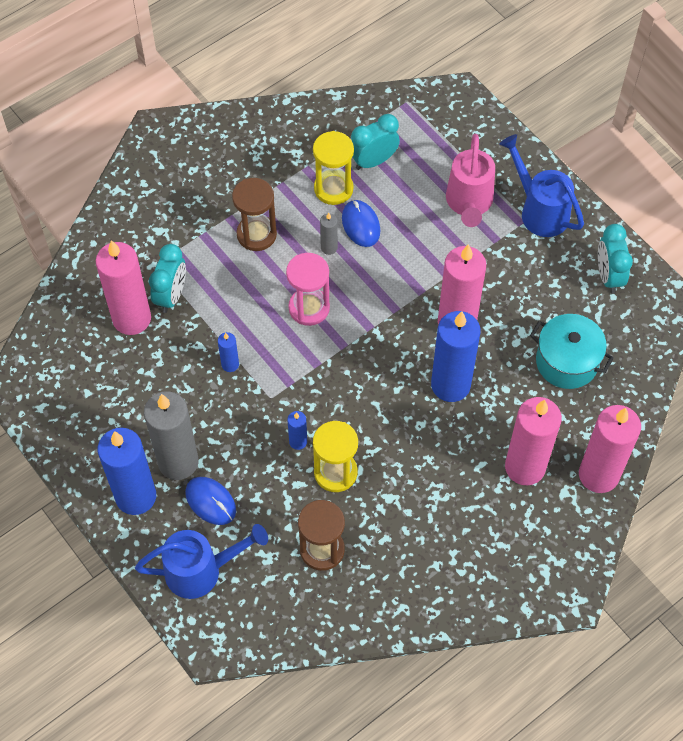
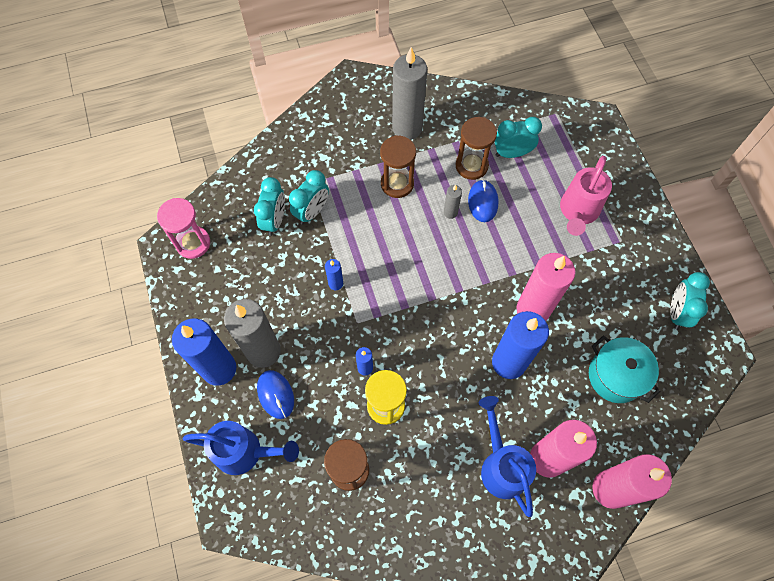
camera: 20 degrees right, 5 degrees up
pink candle [96,240,151,335] -> turquoise clock [254,177,285,236]
pink hourglass [286,253,330,326] -> pink hourglass moved to [157,198,210,259]
yellow hourglass [313,131,354,205] -> brown hourglass [456,117,497,180]
blue watering can [499,134,584,237] -> blue watering can moved to [479,396,536,517]
none -> grey candle [392,47,427,140]

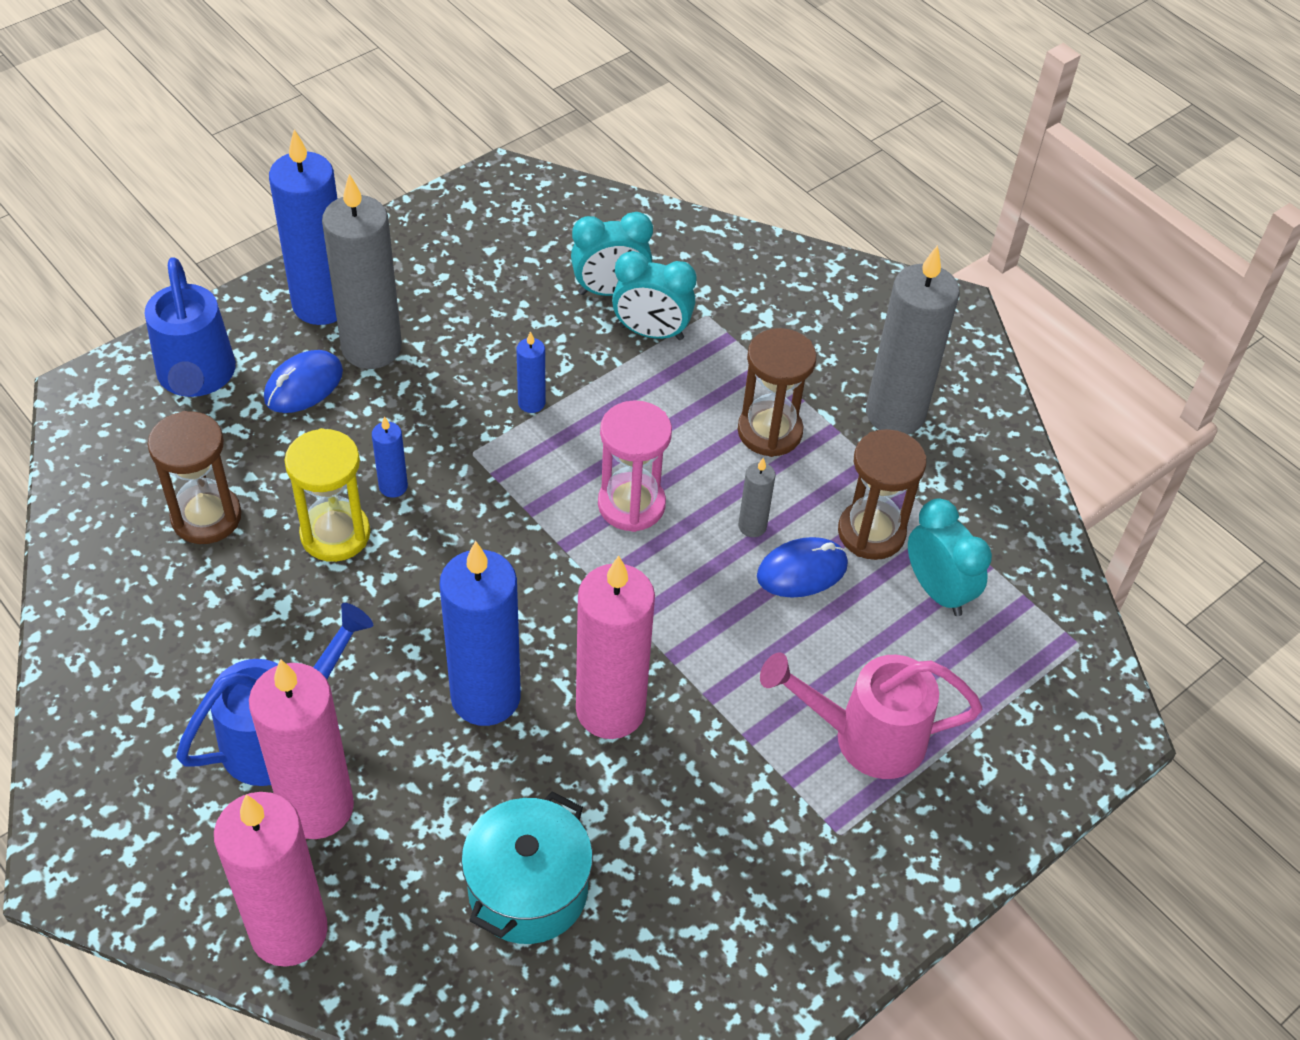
camera: 65 degrees right, 15 degrees down
pink hourglass [157,198,210,259] -> pink hourglass moved to [598,400,672,532]
turquoise clock [670,272,710,329] -> none

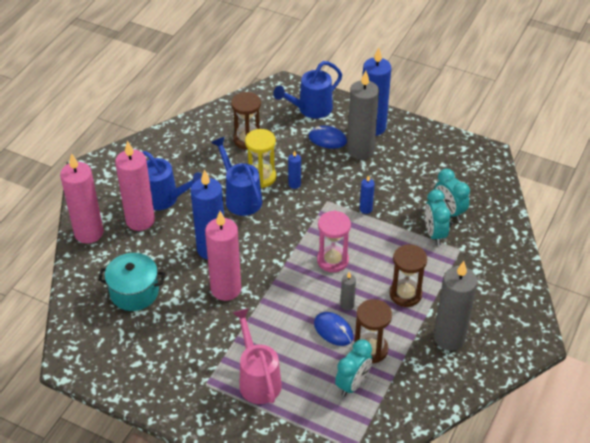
camera: 70 degrees right, 5 degrees down
none -> blue watering can [211,136,262,216]

